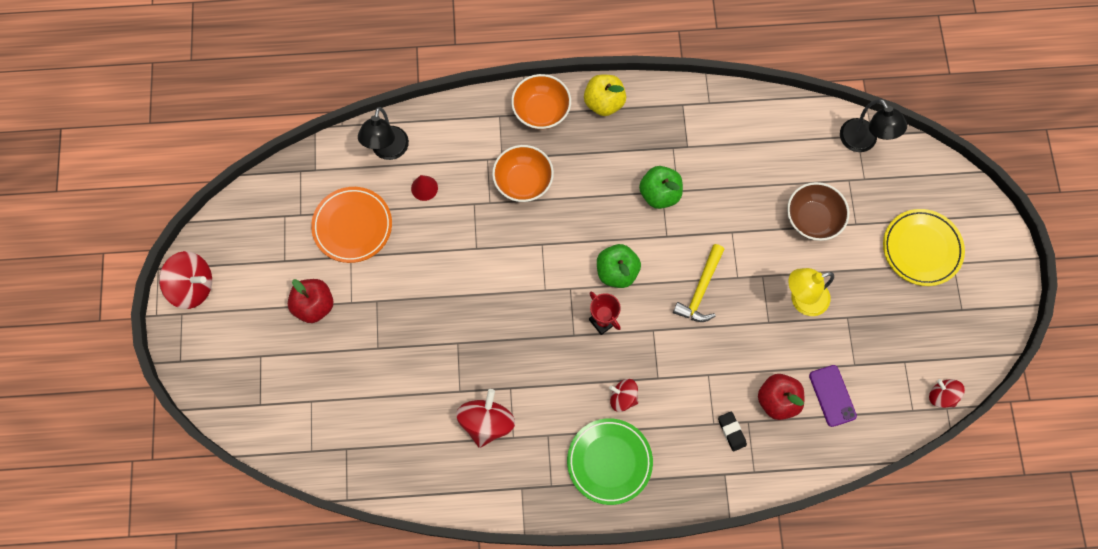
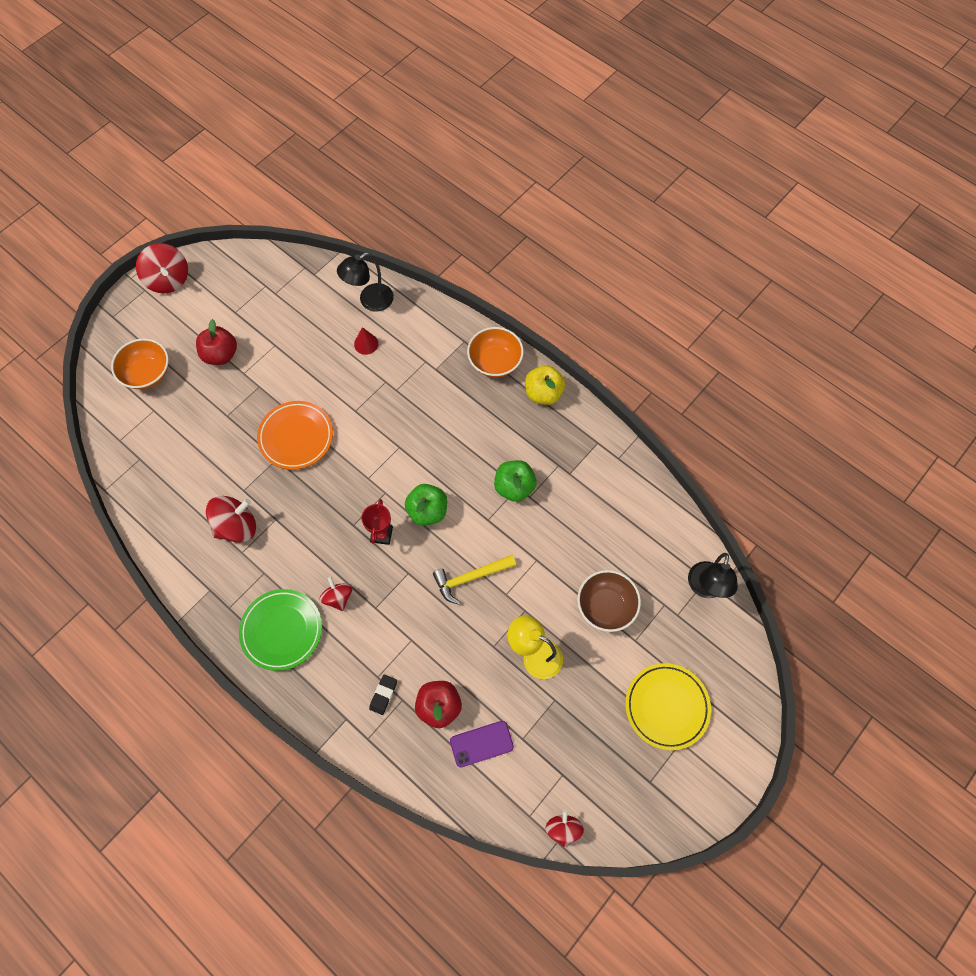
camera: 45 degrees right, 5 degrees down
orange plate [311,187,392,263] -> orange plate moved to [257,401,333,470]
orange bowl [492,145,554,202] -> orange bowl moved to [111,338,169,389]
purple phone [809,365,857,427] -> purple phone turned 45 degrees clockwise [450,721,514,768]

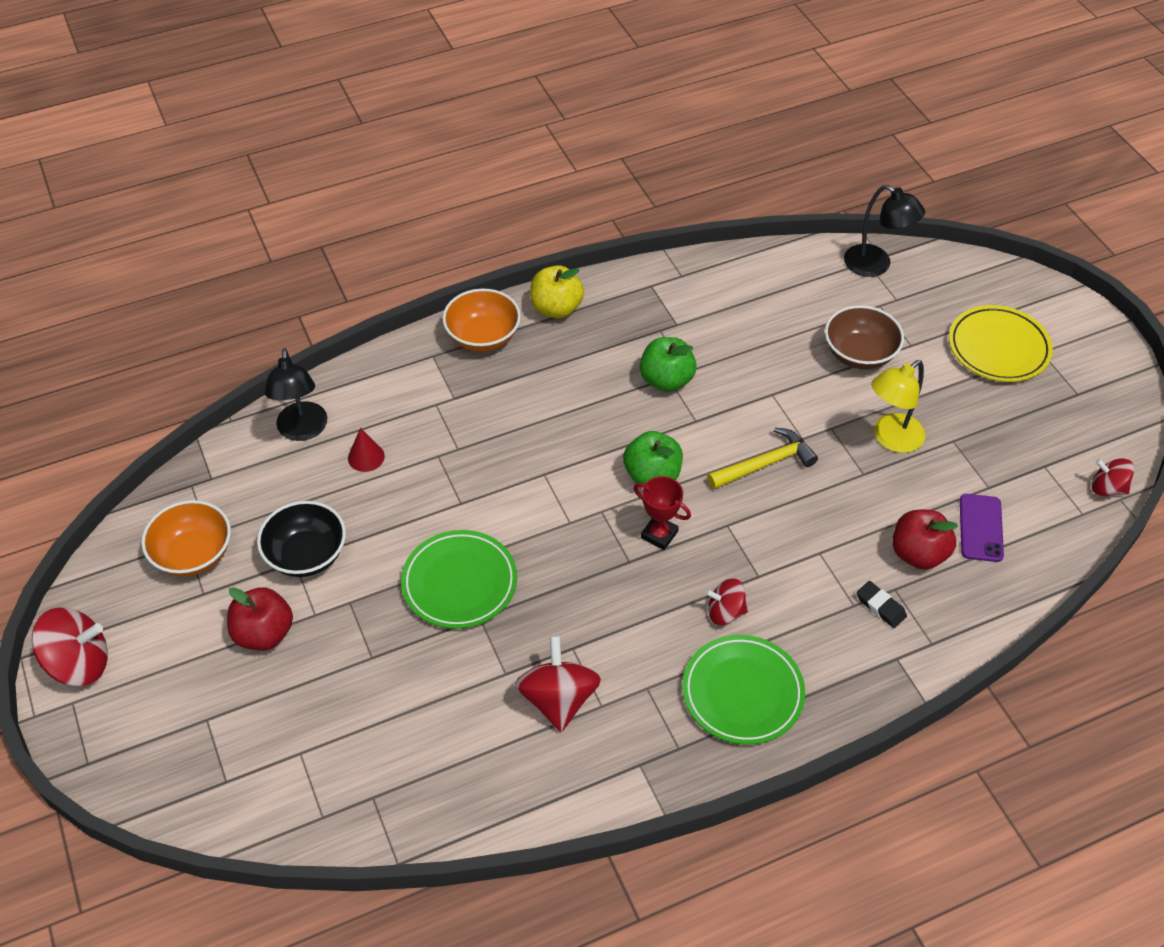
camera: 65 degrees left, 15 degrees down
orange bowl [111,338,169,389] -> orange bowl moved to [141,500,231,577]
orange plate [257,401,333,470] -> green plate [401,530,517,629]
yellow hammer [433,555,516,604] -> yellow hammer turned 120 degrees counterclockwise [707,428,818,489]
none -> black bowl [257,501,346,577]

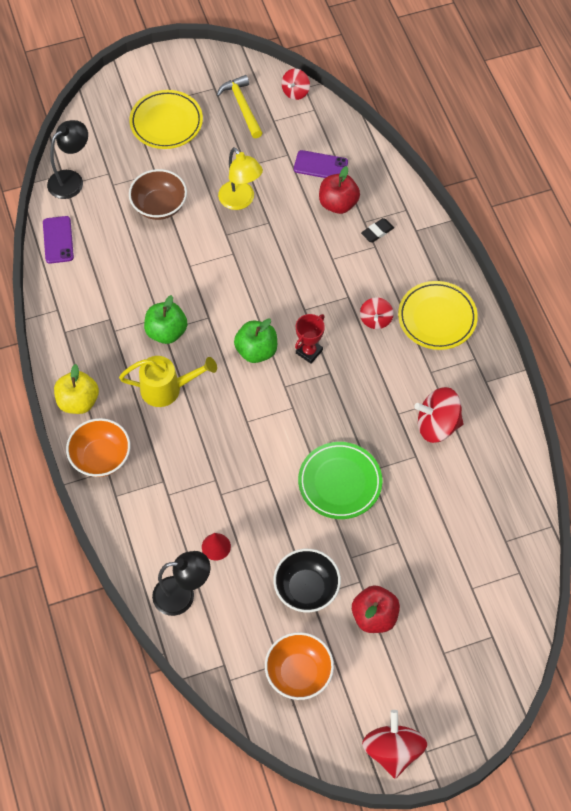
camera: 85 degrees left, 10 degrees up
green plate [682,635,805,745] -> yellow plate [398,281,478,350]
yellow hammer [707,428,818,489] -> yellow hammer moved to [217,75,262,138]
none -> purple phone [43,216,74,264]
none -> yellow watering can [119,356,217,407]

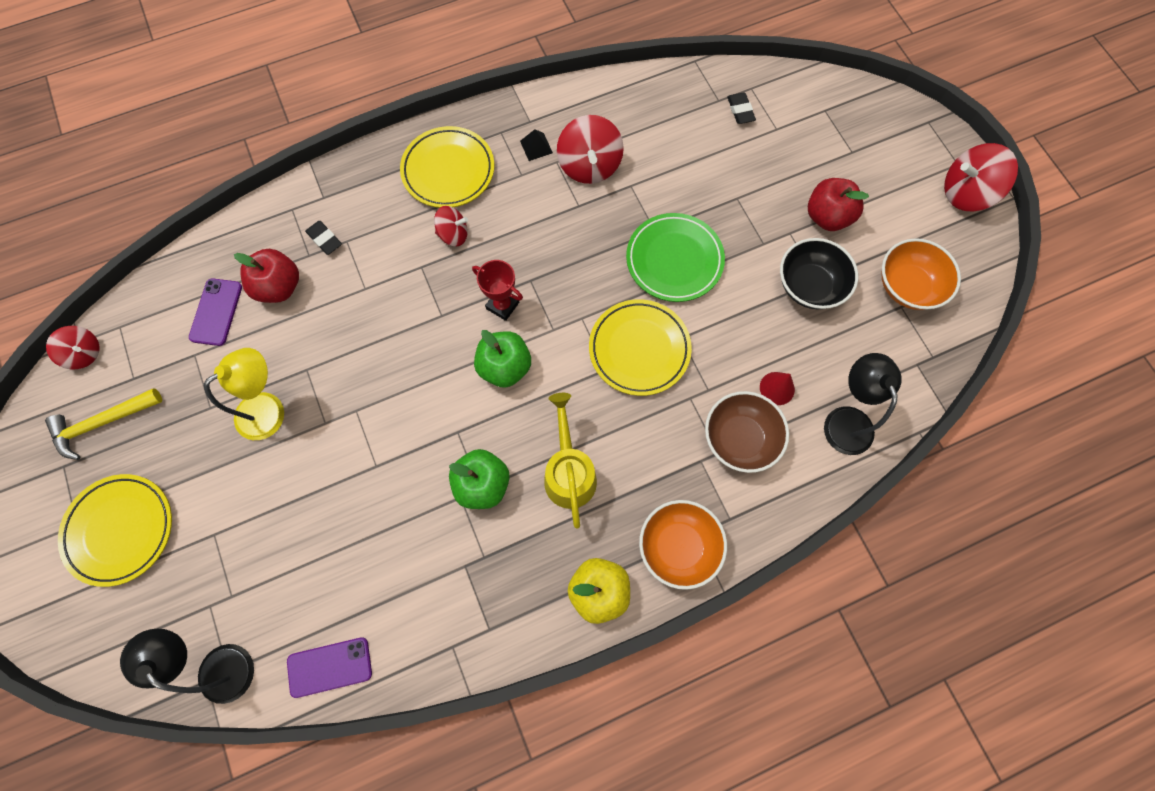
camera: 95 degrees left, 10 degrees up
brown bowl [129,169,187,220] -> brown bowl moved to [705,391,789,473]
none -> black pyramid [520,129,553,161]
none -> yellow plate [589,299,692,396]
none -> black eraser [727,92,756,124]

